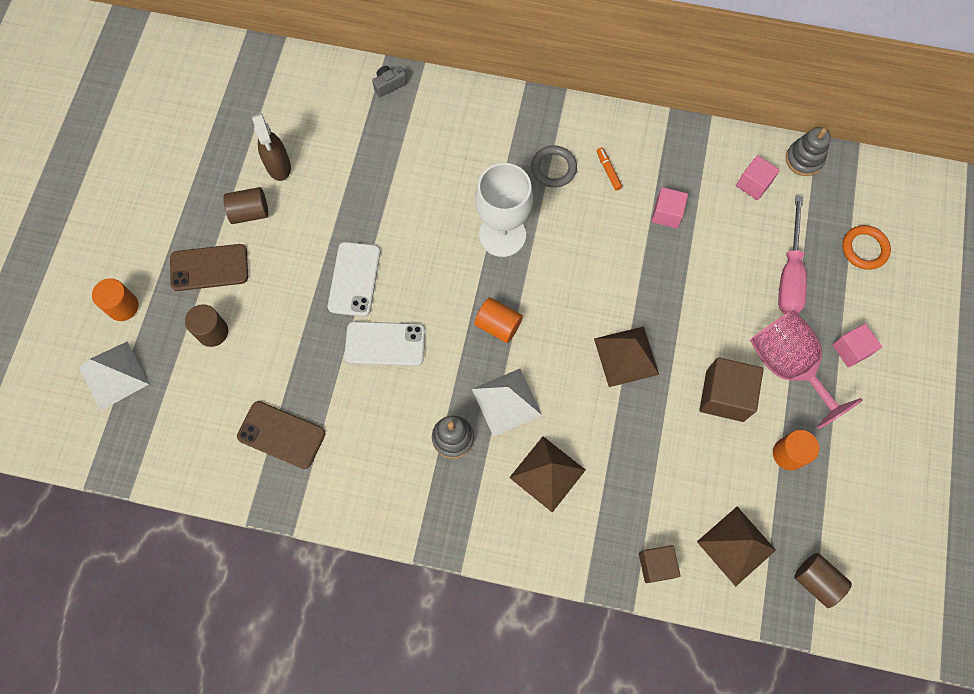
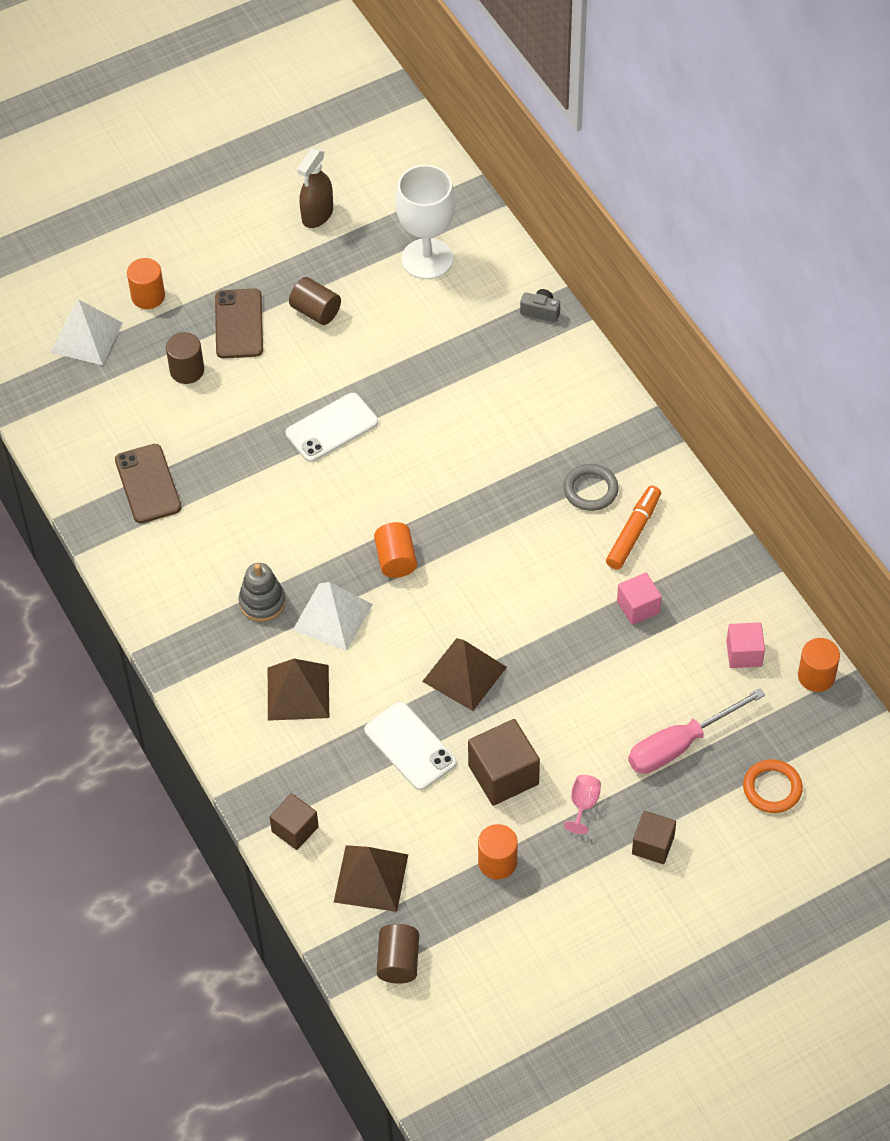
camera: 50 degrees right, 15 degrees down
brown phone [170,244,248,291] -> brown phone turned 45 degrees clockwise [215,288,263,358]
brown spray bottle [252,113,291,181] -> brown spray bottle moved to [297,148,333,228]
white phone [345,321,425,366] -> white phone moved to [364,702,457,790]
white goblet [475,163,533,257] -> white goblet moved to [396,165,455,279]
orange marker [597,147,622,191] -> orange marker [606,486,661,569], size x1.75
pink goblet [750,310,862,429] -> pink goblet [564,775,601,834], size x0.42
grey stacking toy [786,127,831,176] -> orange cylinder [798,638,840,692]
pink cube [832,324,882,368] -> brown cube [632,811,676,864]

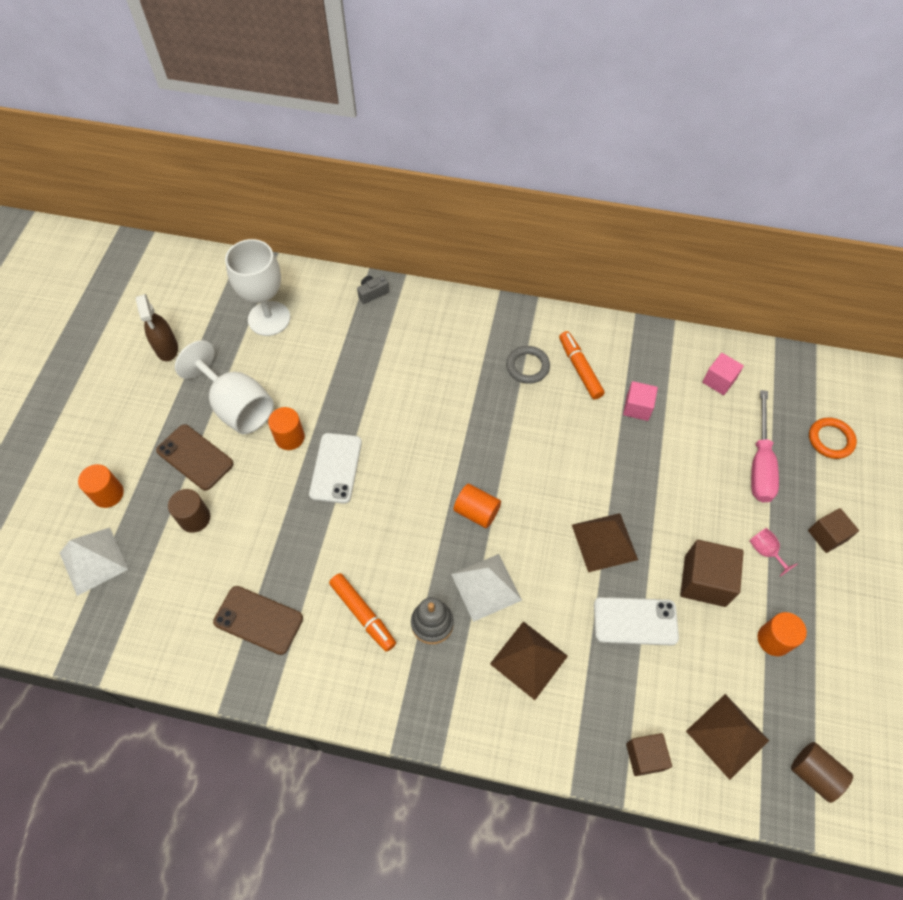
camera: 50 degrees left, 5 degrees up
brown cylinder [289,277,341,325] -> white goblet [175,340,274,434]
orange cylinder [798,638,840,692] -> orange cylinder moved to [268,407,305,450]
none -> orange marker [329,573,396,652]

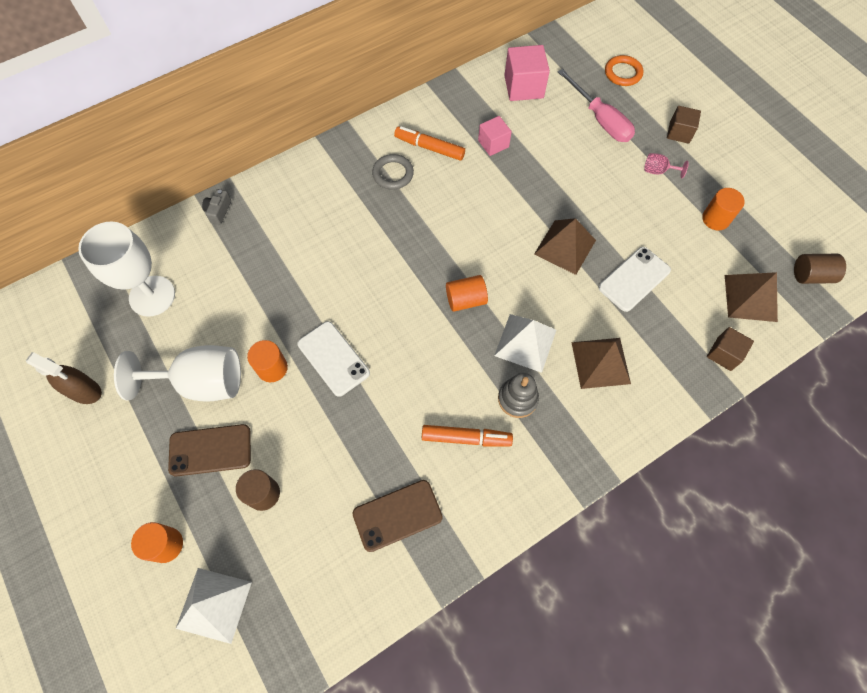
camera: 45 degrees left, 5 degrees up
brown cube [680,540,744,607] -> none
pink cube [702,353,744,395] -> pink cube [504,45,550,101], size x1.58

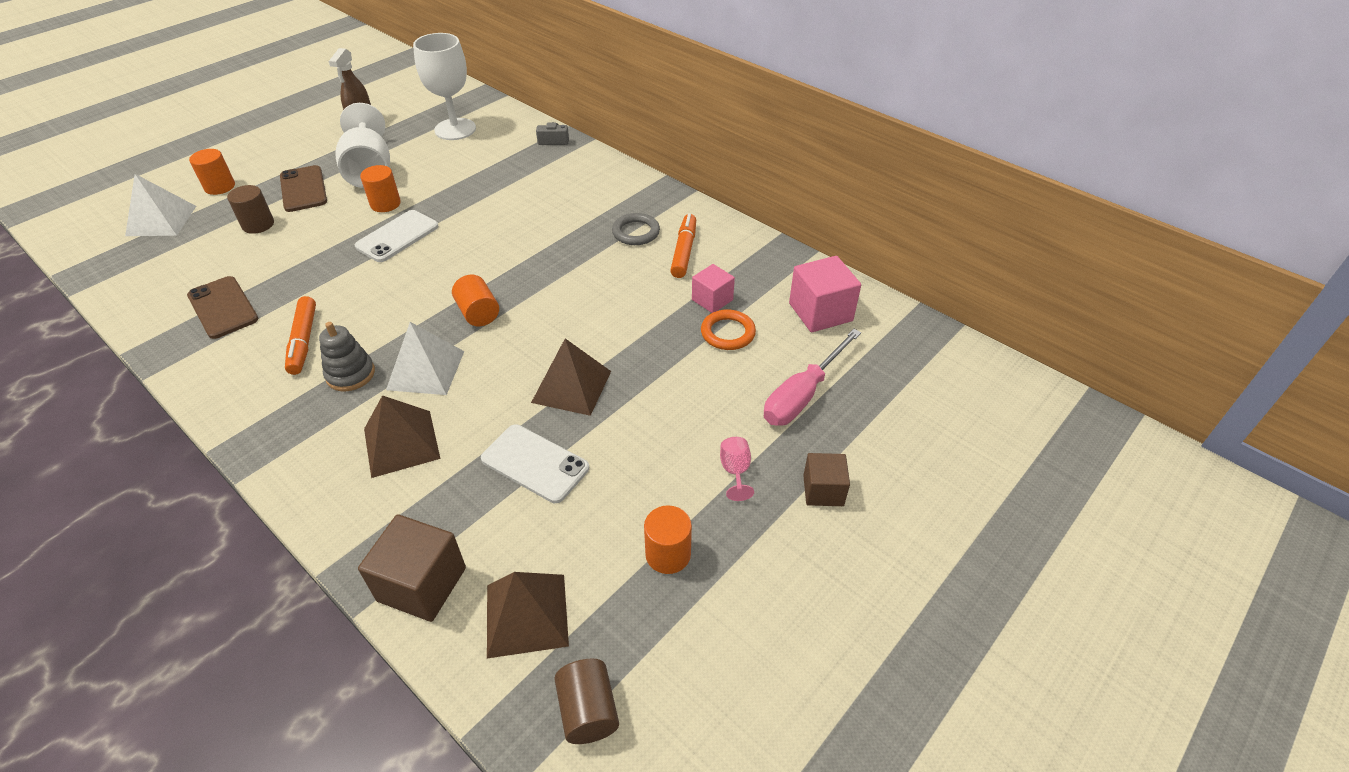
camera: 75 degrees right, 20 degrees down
orange ring [605,55,644,86] -> orange ring moved to [701,309,756,350]
brown cube [707,327,754,371] -> brown cube [358,514,466,622], size x1.58

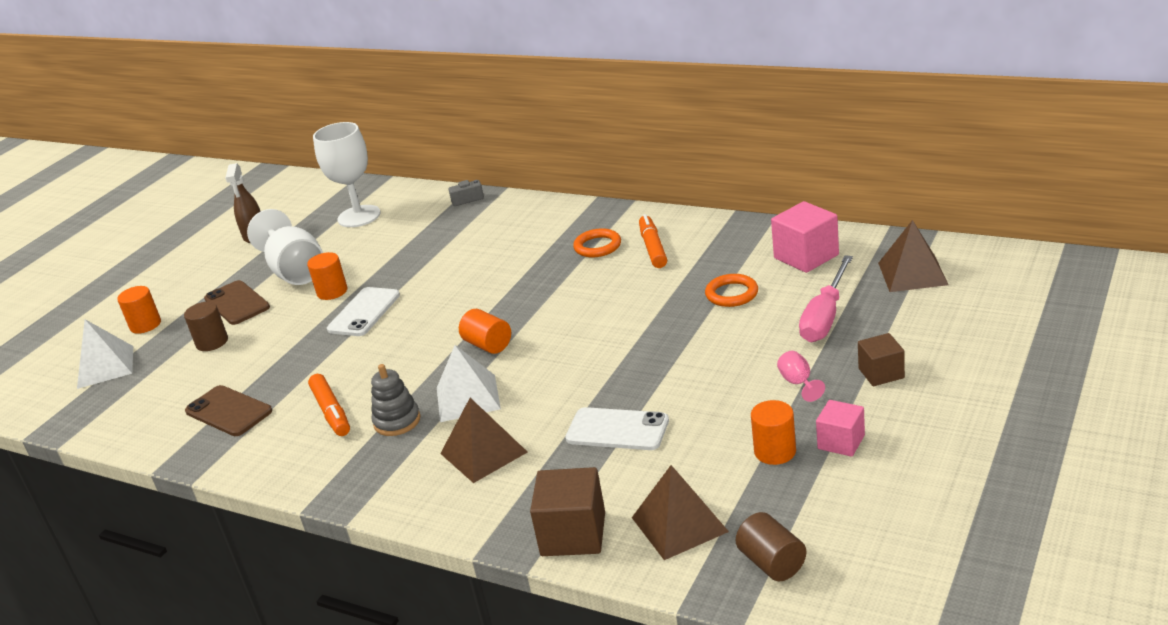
camera: 10 degrees left, 15 degrees down
brown pyramid [531,338,611,416] -> brown pyramid moved to [878,220,948,292]
grey ring [612,213,660,245] -> orange ring [573,228,621,257]
pink cube [692,264,735,313] -> pink cube moved to [816,400,865,457]

